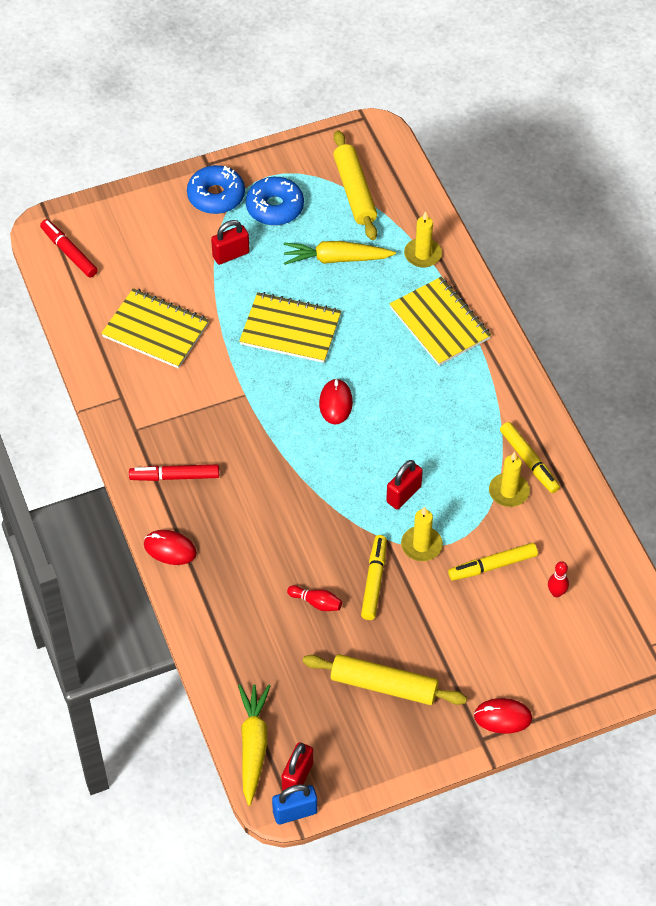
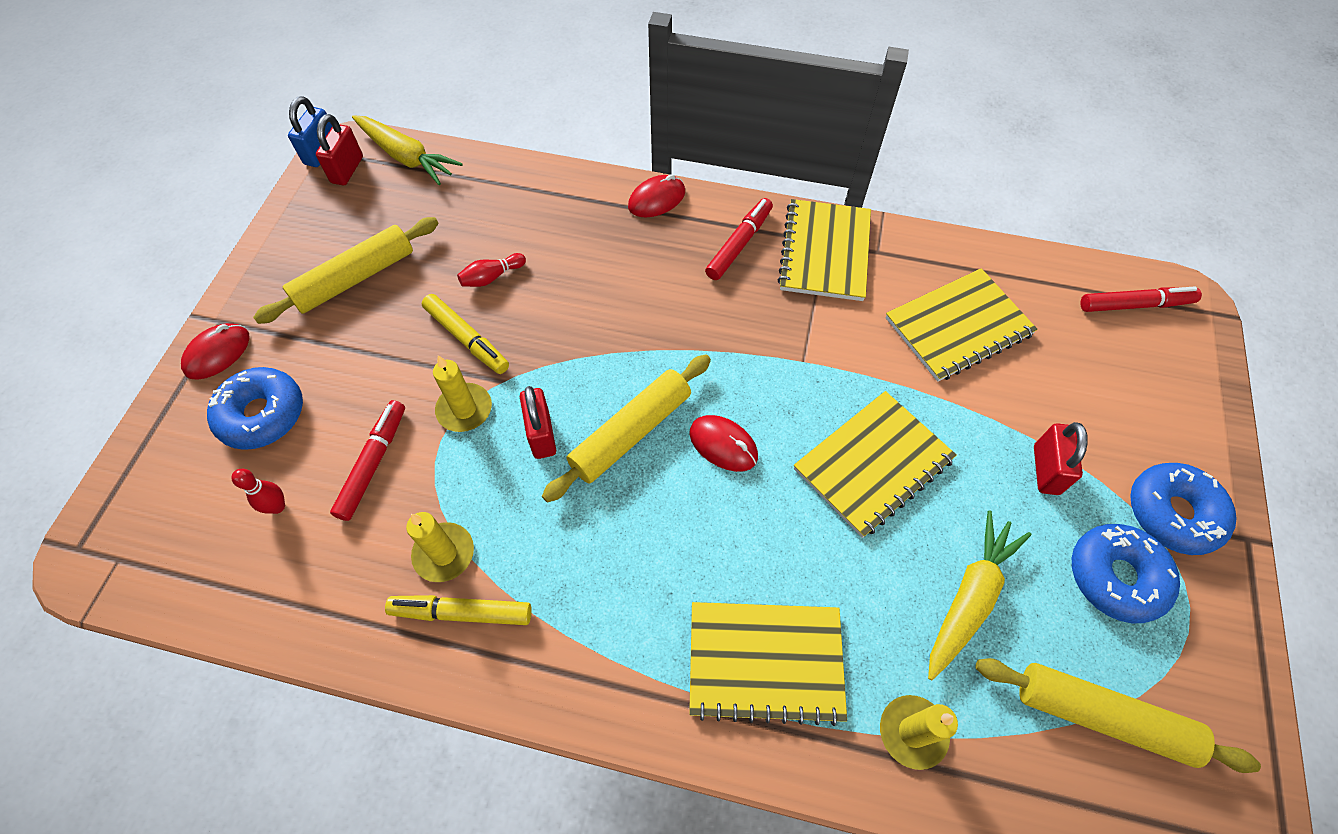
camera: 125 degrees right, 5 degrees up
red padlock [281,742,313,791] -> red padlock turned 45 degrees clockwise [316,114,363,185]
yellow marker [448,543,538,581] -> red marker [330,400,405,521]
none -> blue donut [207,367,303,450]
none -> yellow rolling pin [542,354,711,503]
none -> yellow notebook [777,199,871,301]

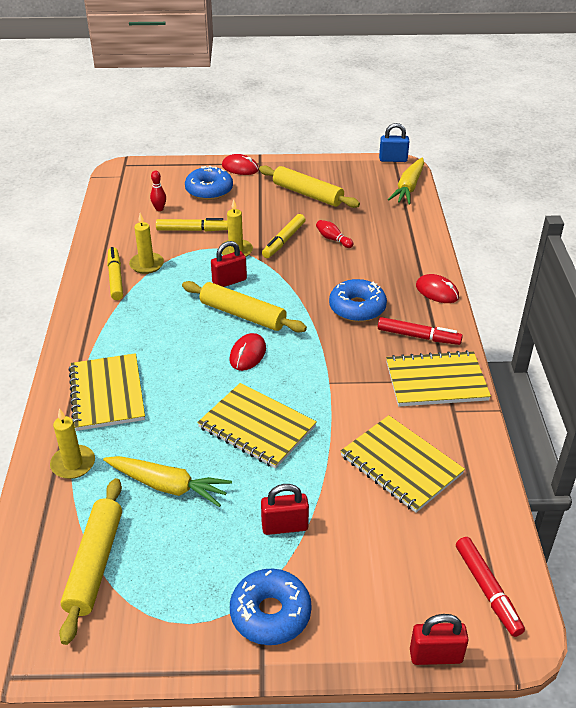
camera: 75 degrees right, 20 degrees down
red padlock [316,114,363,185] -> red padlock moved to [410,614,469,665]
red marker [330,400,405,521] -> yellow marker [156,218,228,231]
blue donut [1072,524,1180,623] -> blue donut moved to [329,279,387,322]

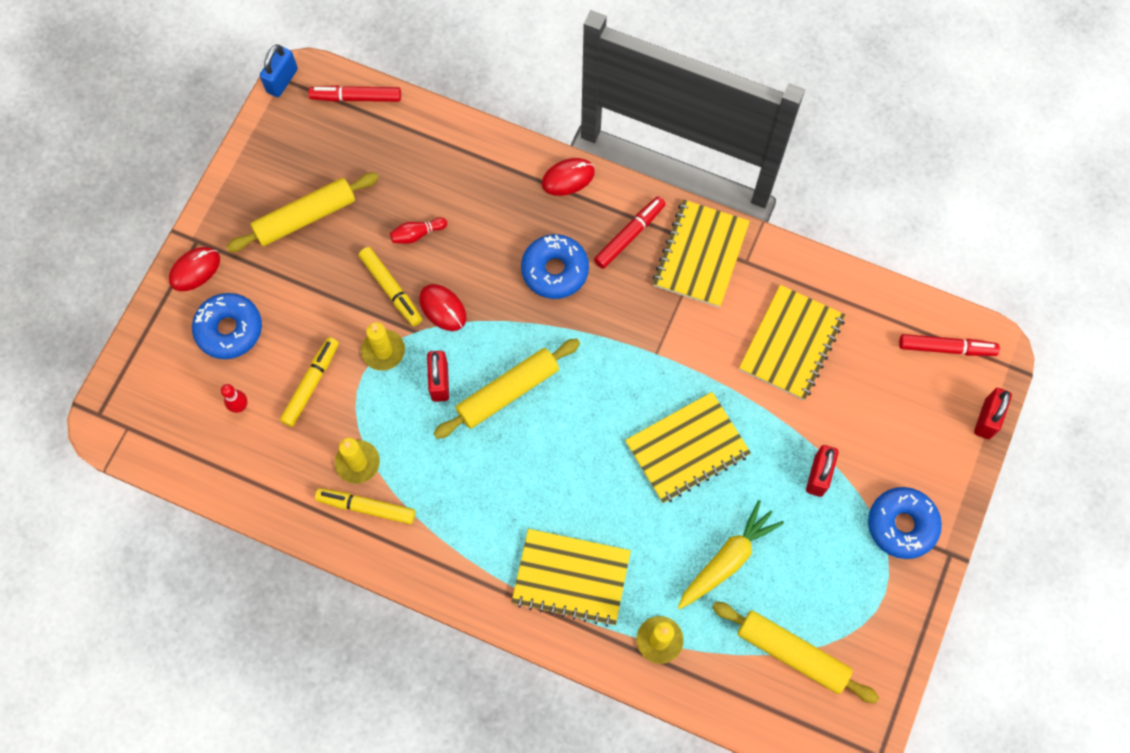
camera: 65 degrees left, 30 degrees up
red mouse [230,333,266,371] -> red mouse moved to [419,284,466,331]
yellow notebook [340,415,465,513] -> yellow notebook turned 45 degrees counterclockwise [739,285,845,400]
yellow carrot [388,158,424,205] -> red marker [308,86,401,102]

